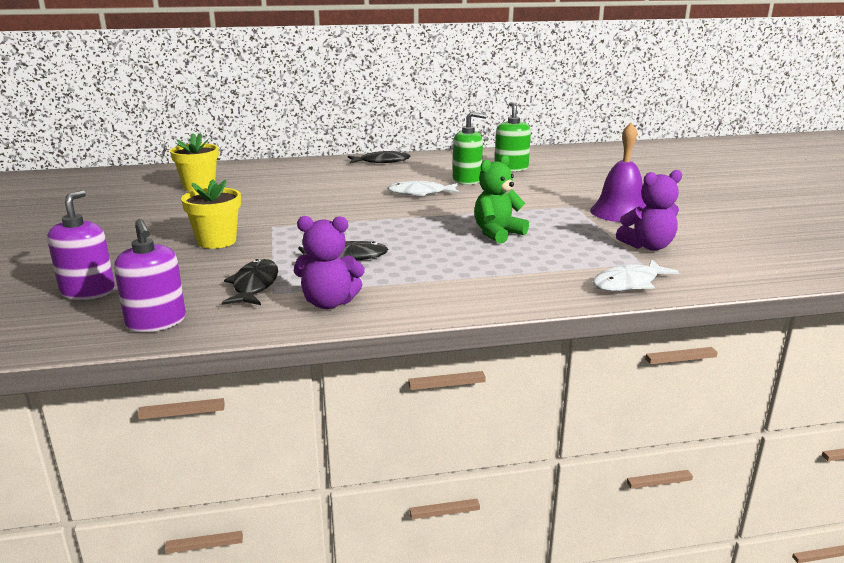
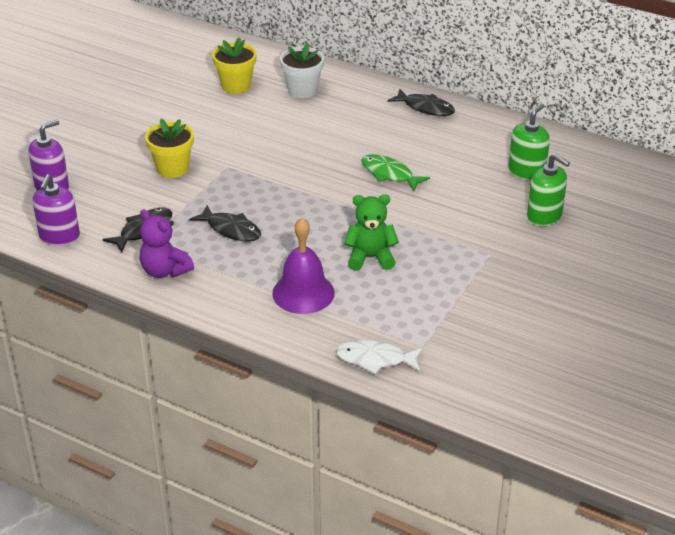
camera: 40 degrees right, 15 degrees up
white fish [387,181,460,196] -> green fish [361,154,430,191]
green soap dispenser [453,111,487,185] -> green soap dispenser moved to [527,154,570,226]
purple bell [590,123,646,222] -> purple bell moved to [272,218,335,314]
purple teddy bear [616,170,682,251] -> none
none -> white flower pot [280,43,324,98]

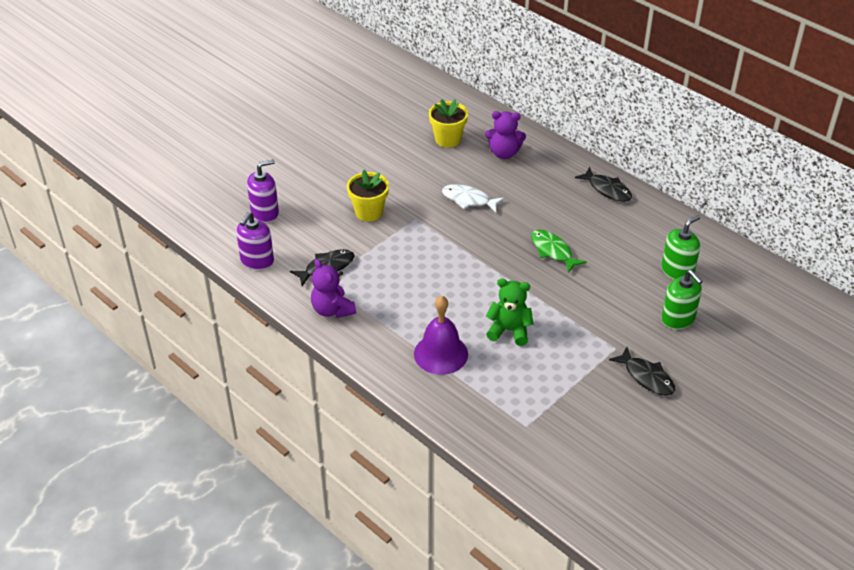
camera: 15 degrees right, 5 degrees up
black fish [189,205,261,242] -> black fish moved to [609,347,675,395]
white flower pot [280,43,324,98] -> purple teddy bear [485,111,526,159]
white fish [336,340,423,374] -> white fish moved to [442,184,504,212]

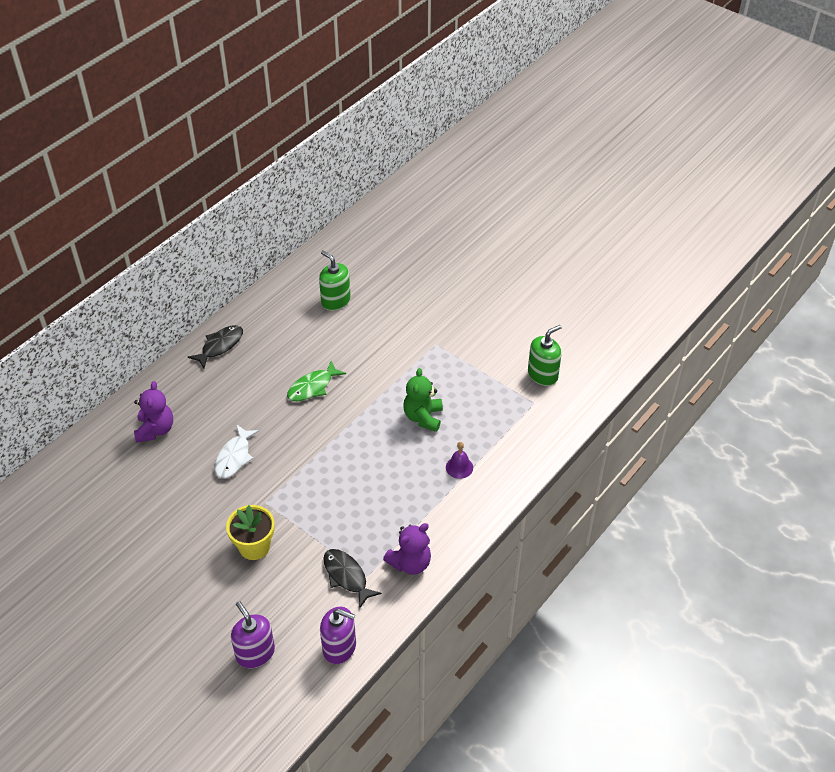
camera: 95 degrees left, 5 degrees up
purple bell [414,296,468,375] -> purple bell [446,442,473,479], size x0.53
yellow flower pot [429,99,468,148] -> none
black fish [609,347,675,395] -> none
green soap dispenser [661,270,703,329] -> green soap dispenser moved to [528,325,562,386]

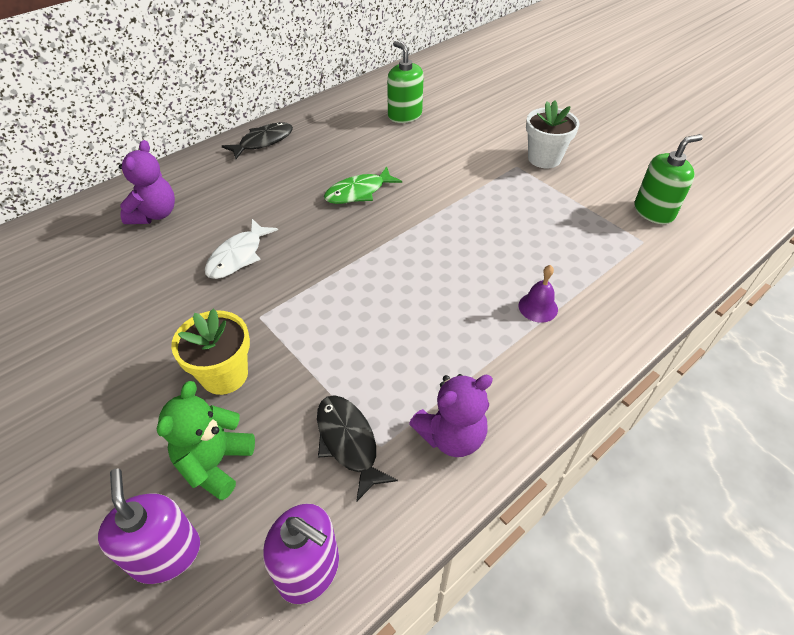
camera: 10 degrees right, 0 degrees up
green teddy bear [403,368,443,432] -> green teddy bear moved to [157,381,255,500]
none -> white flower pot [526,100,579,168]

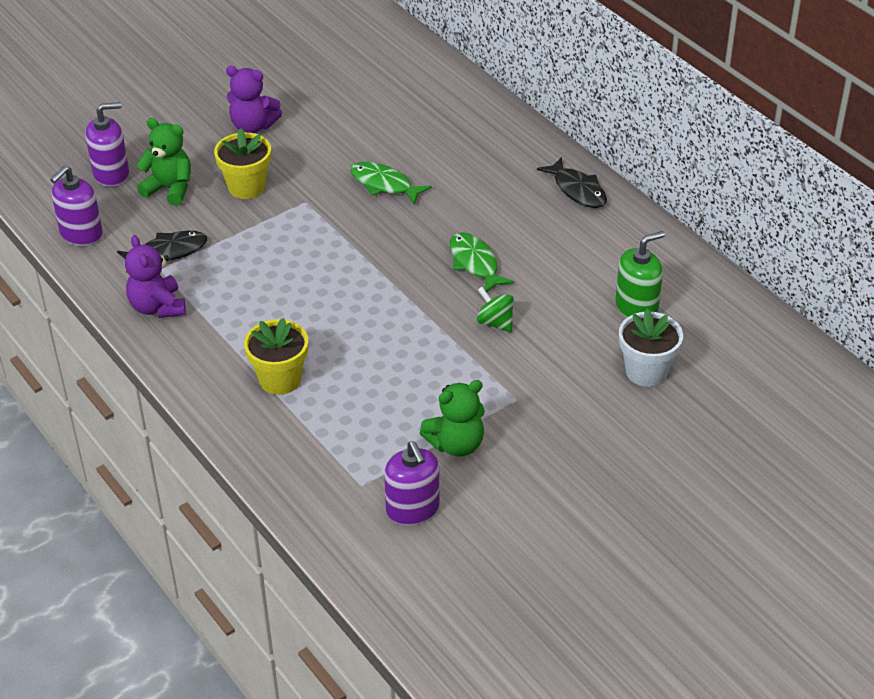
camera: 95 degrees right, 5 degrees down
purple teddy bear [119,140,175,224] -> purple teddy bear moved to [226,66,282,133]
white fish [205,219,278,279] -> green fish [350,162,432,205]
purple bell [519,265,558,323] -> yellow flower pot [244,318,308,395]
white flower pot [526,100,579,168] -> white flower pot moved to [619,309,683,387]
green soap dispenser [634,134,703,224] -> purple soap dispenser [384,441,440,526]
none -> green teddy bear [420,380,485,457]
none -> green spinning top [477,287,514,332]

